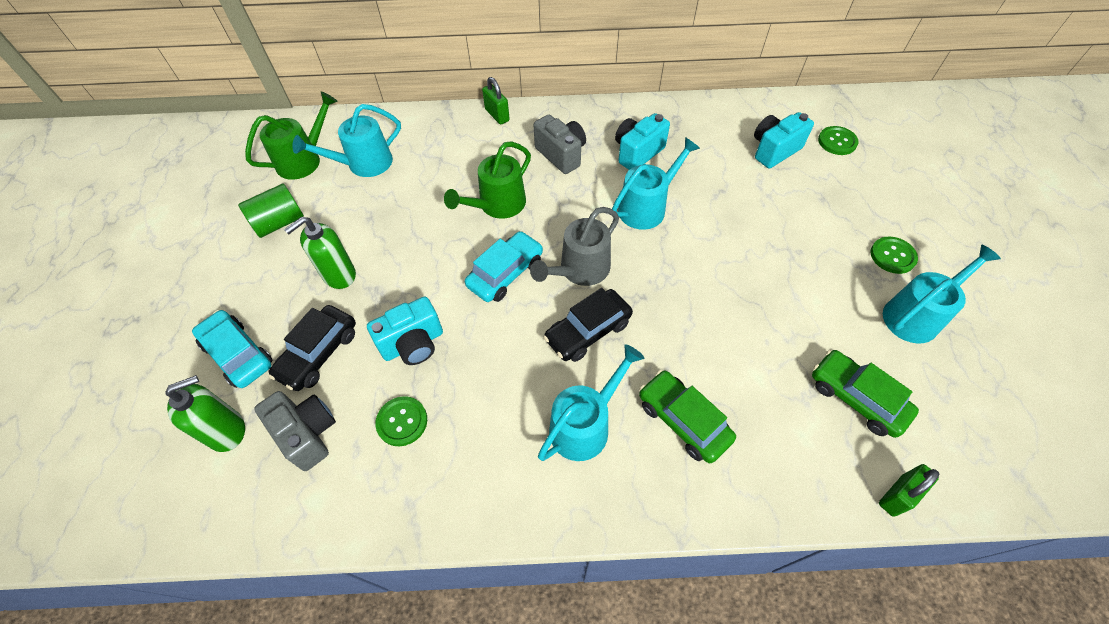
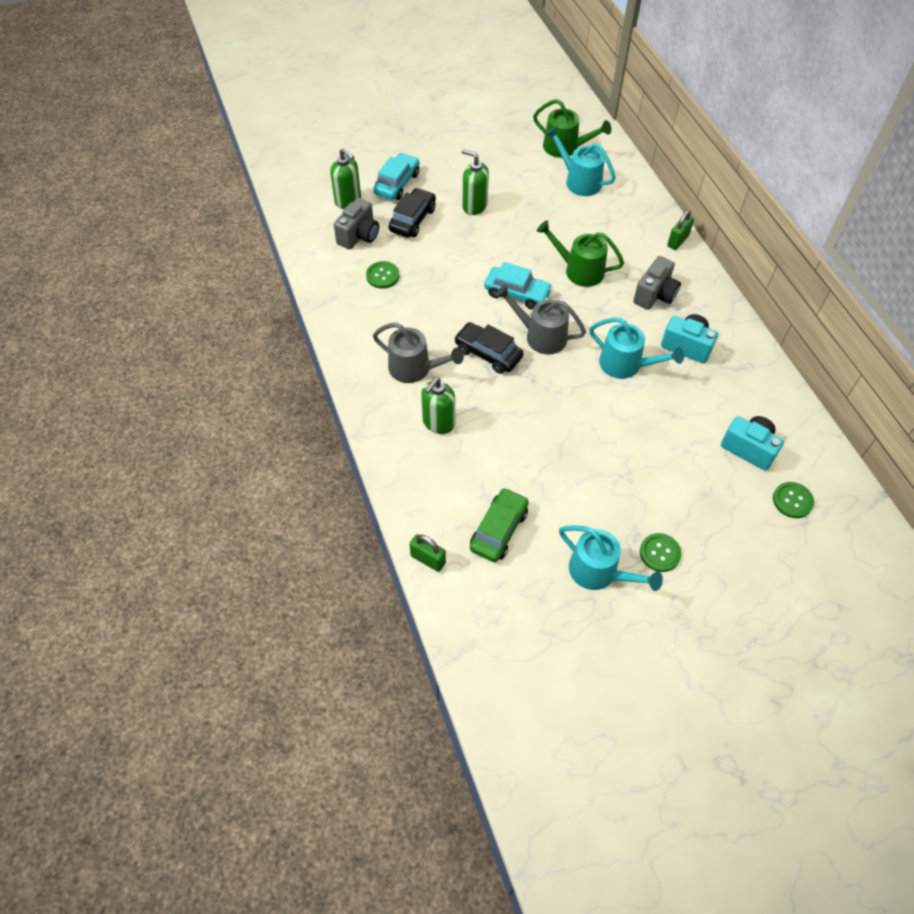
camera: 70 degrees right, 0 degrees up
green cylinder [238,184,304,238] -> none
black car [268,305,356,391] -> black car turned 105 degrees clockwise [388,188,436,238]
turquoise camera [367,297,443,365] -> none
turquoise watering can [538,344,644,461] -> grey watering can [373,323,464,383]
green car [639,370,736,463] -> green soap dispenser [421,377,455,434]

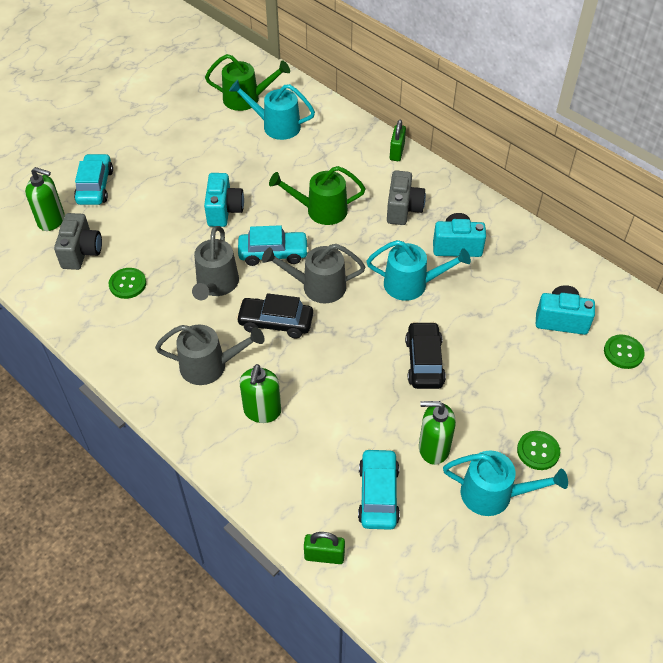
camera: 25 degrees left, 5 degrees down
black car [388,188,436,238] -> black car moved to [405,322,446,389]
green soap dispenser [462,149,489,215] -> green soap dispenser moved to [419,401,456,465]
green car [470,488,529,562] -> turquoise car [358,448,400,530]
none -> grey watering can [192,226,239,300]
none -> turquoise camera [204,173,244,227]

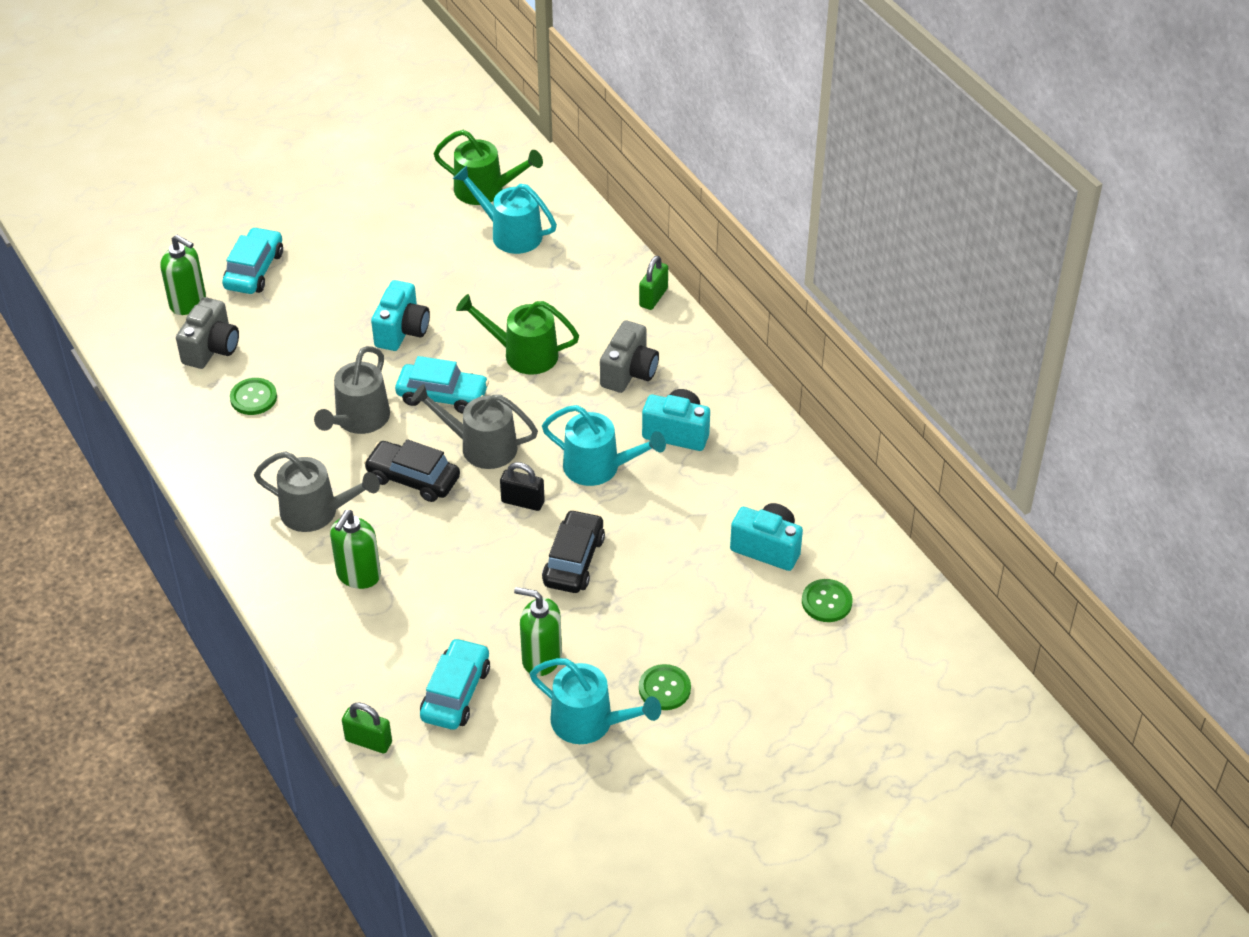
camera: 15 degrees right, 5 degrees down
none -> black padlock [500,462,545,511]

